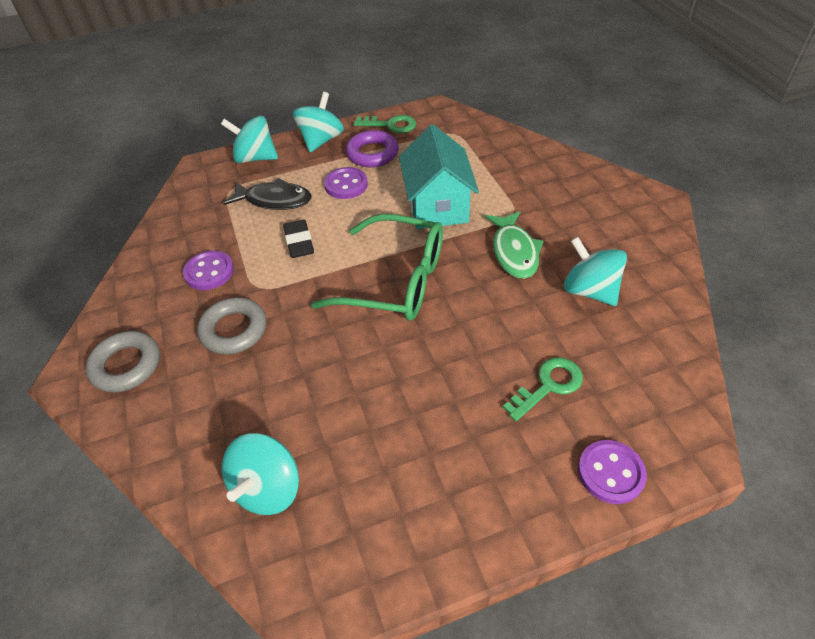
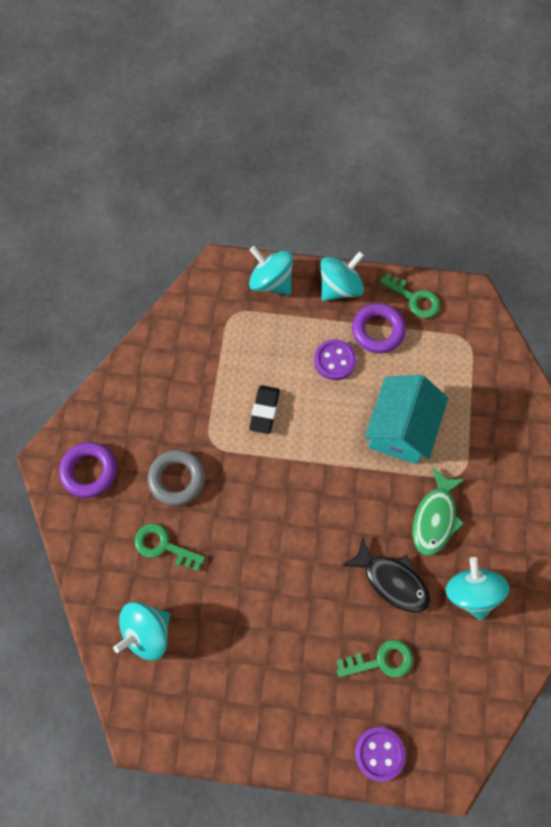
camera: 25 degrees right, 20 degrees up
grey ring [85,331,160,392] -> purple ring [59,442,117,498]
purple button [183,250,234,290] -> none
black fish [223,178,312,210] -> black fish moved to [342,538,430,613]
green glasses [311,214,443,321] -> none
none -> green key [135,523,205,571]

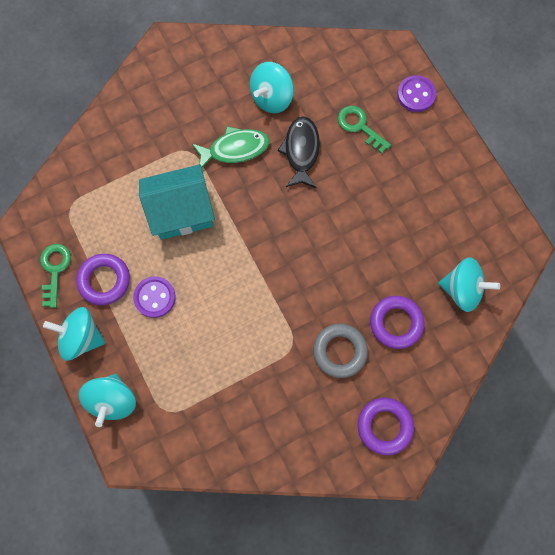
camera: 125 degrees left, 5 degrees up
green key [135,523,205,571] -> purple ring [370,296,425,349]
black eraser [249,385,280,434] -> none

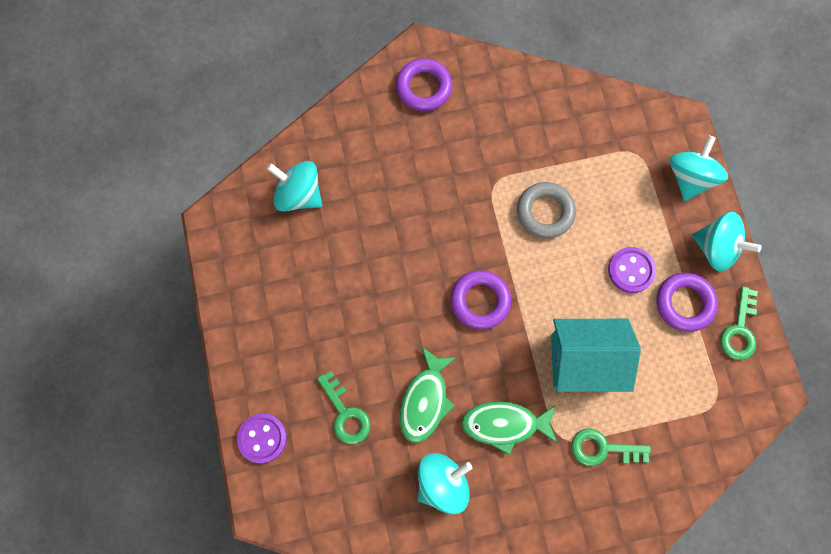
camera: 165 degrees left, 0 degrees up
black fish [277,116,320,188] -> green fish [400,347,457,443]
grey ring [313,324,368,378] -> grey ring moved to [517,182,576,238]
purple ring [370,296,425,349] -> purple ring moved to [451,270,511,329]
none -> green key [571,428,651,466]

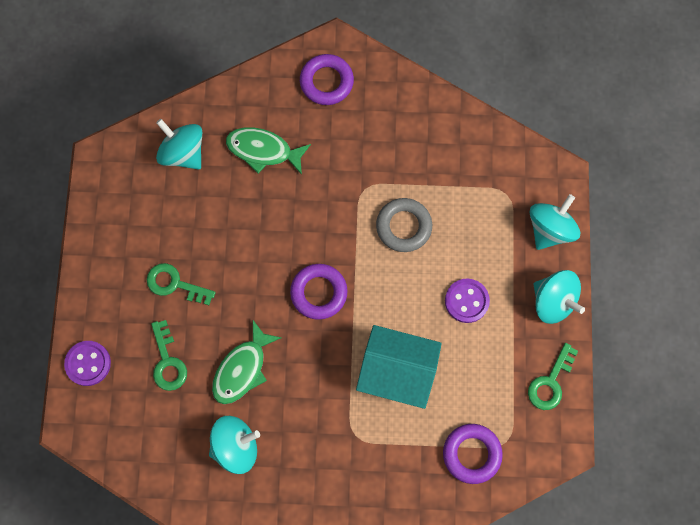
camera: 15 degrees right, 0 degrees up
green fish [461,402,557,455] -> green fish moved to [226,127,311,175]
green key [571,428,651,466] -> green key moved to [147,263,216,305]
purple ring [656,273,718,332] -> purple ring moved to [443,424,503,484]

